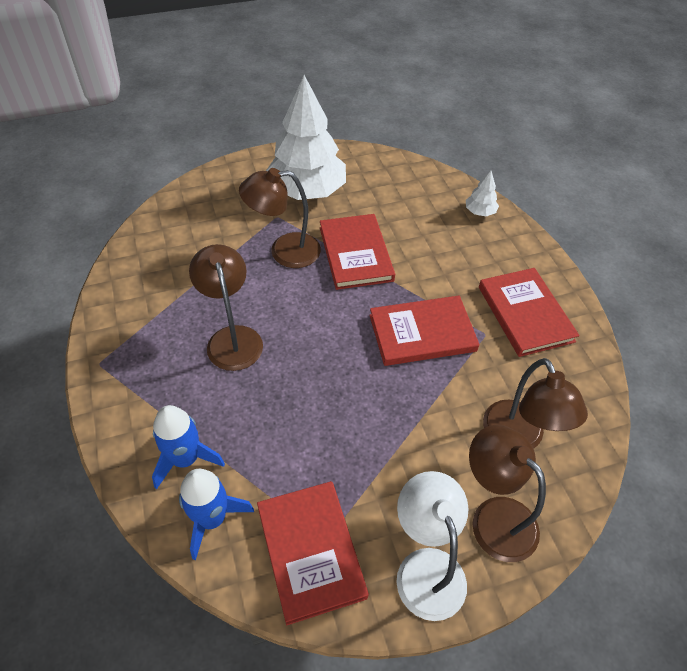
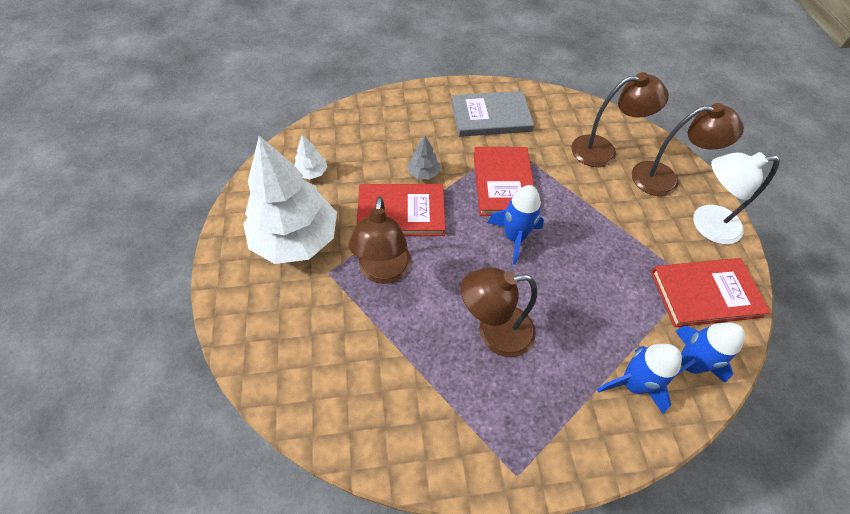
camera: 80 degrees left, 5 degrees up
white tree [466,170,499,216] -> white tree moved to [294,134,327,179]
brown lamp [469,425,546,562] -> brown lamp turned 150 degrees counterclockwise [632,103,744,196]
red book [479,268,579,357] -> grey book [451,91,534,137]
none -> grey tree [407,135,441,179]
none -> blue rocket [488,185,544,265]

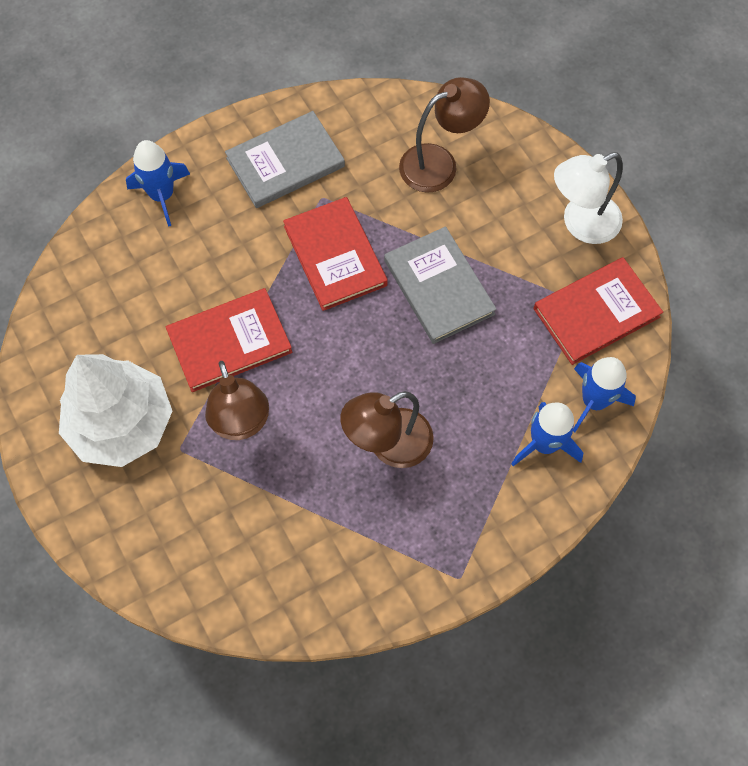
camera: 20 degrees left, 10 degrees up
white tree [294,134,327,179] -> none
grey tree [407,135,441,179] -> none
blue rocket [488,185,544,265] -> blue rocket moved to [126,140,190,227]
brown lamp [632,103,744,196] -> none
none -> grey book [384,226,497,344]

